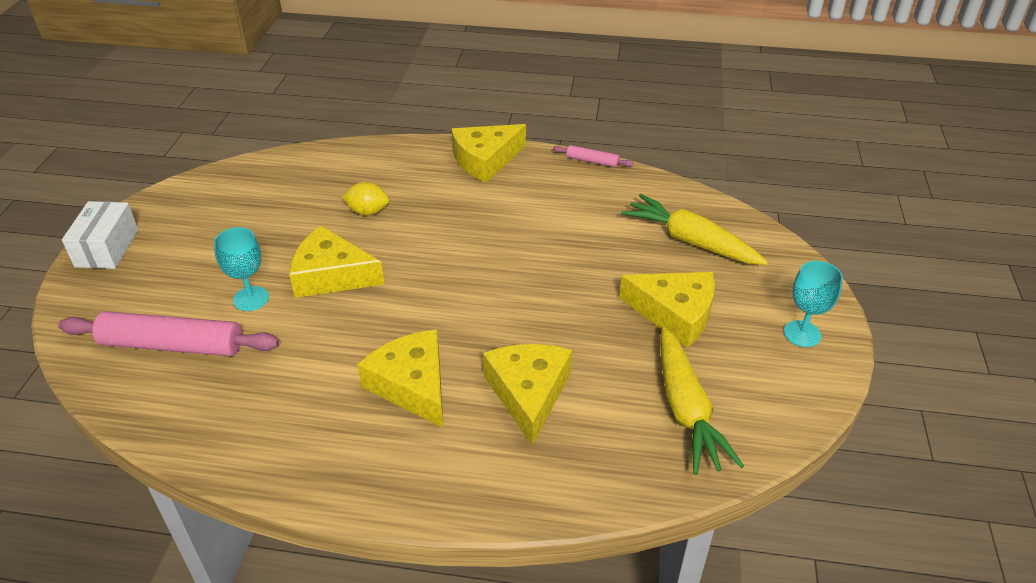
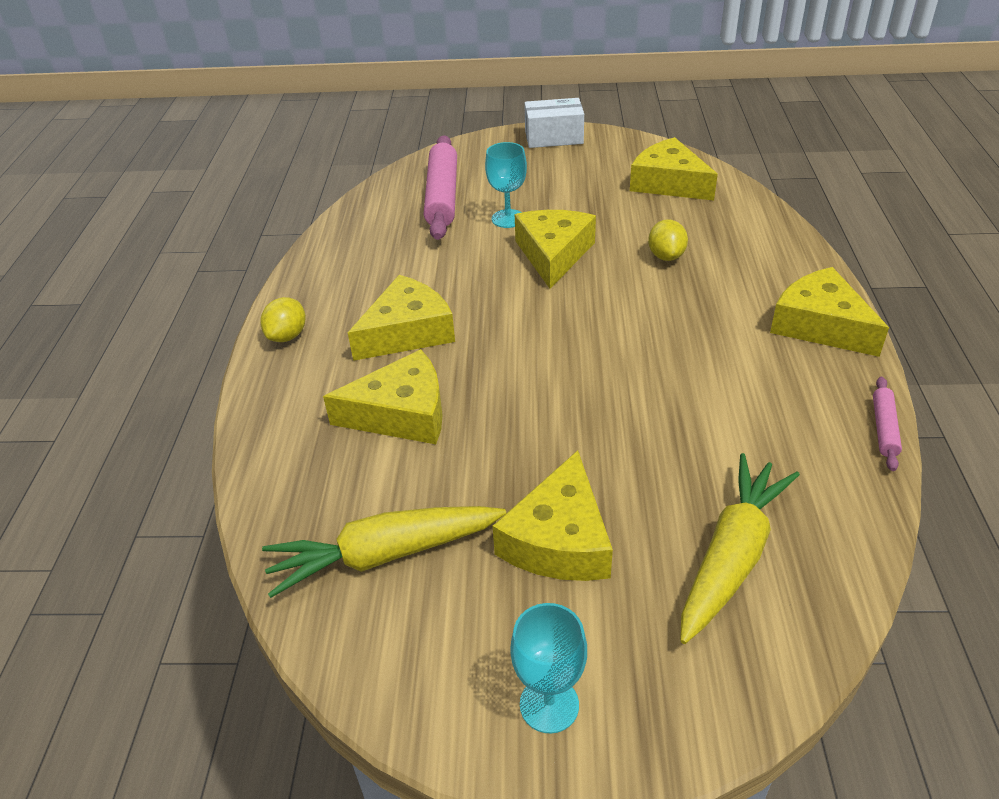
camera: 85 degrees right, 0 degrees up
none -> yellow lemon [260,297,306,342]
none -> yellow cheese [630,137,718,200]

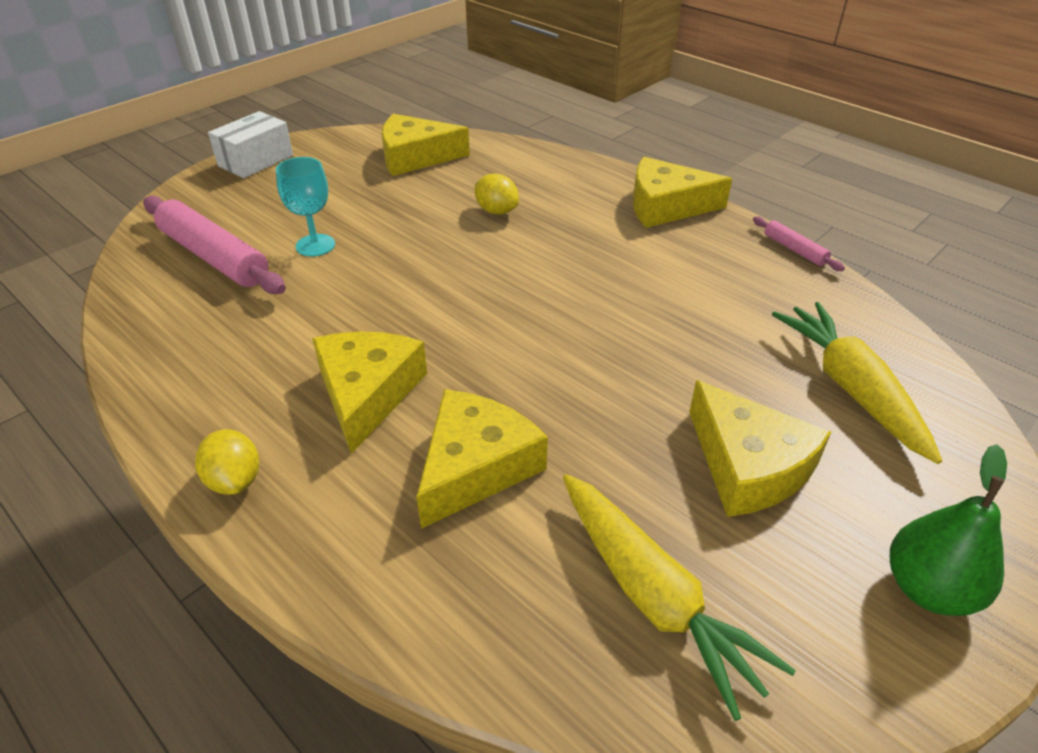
camera: 50 degrees left, 0 degrees up
yellow carrot [262,506,506,598] -> yellow carrot turned 60 degrees counterclockwise [563,474,796,721]
turquoise goblet [510,603,587,734] -> green pear [890,444,1007,616]
yellow cheese [515,210,596,289] -> none

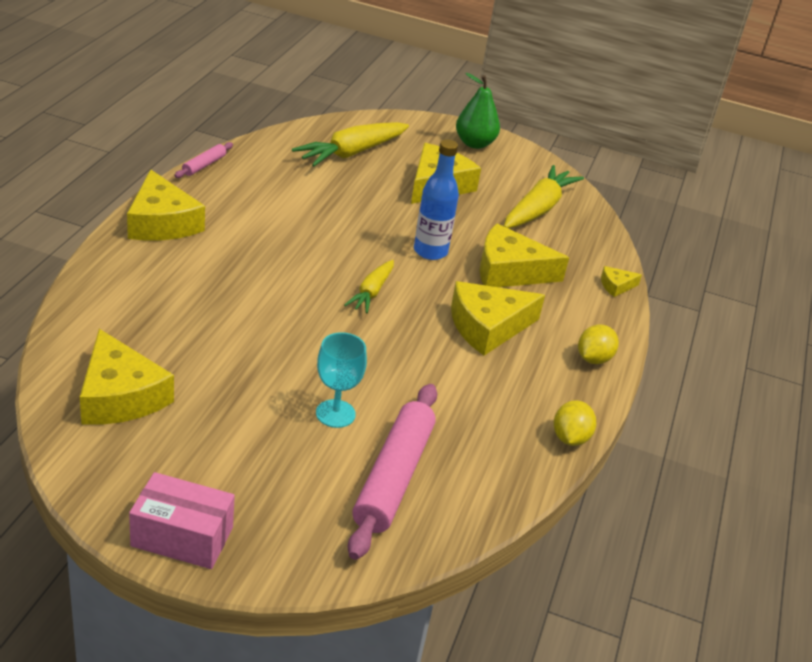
camera: 120 degrees left, 5 degrees down
white box [208,111,293,178] -> pink box [129,472,235,569]
yellow lemon [475,173,519,214] -> yellow lemon moved to [554,400,596,446]
none -> yellow carrot [344,260,394,313]
none -> blue bottle [414,139,459,260]
none -> yellow cheese [601,266,642,297]

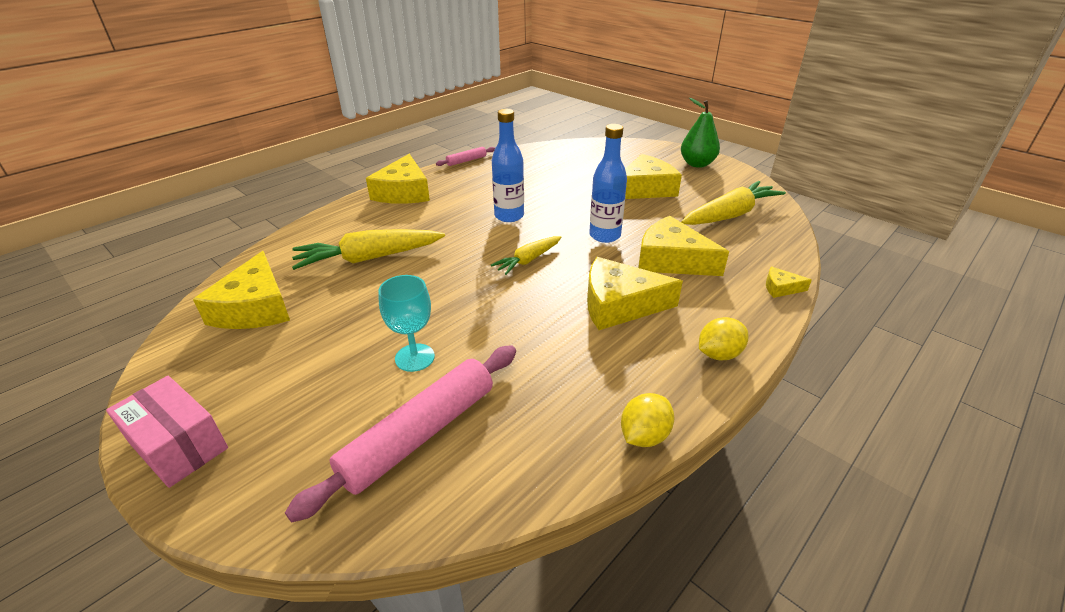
camera: 30 degrees right, 0 degrees up
yellow carrot [292,122,409,167] -> yellow carrot moved to [292,229,445,270]
none -> blue bottle [492,109,524,222]

